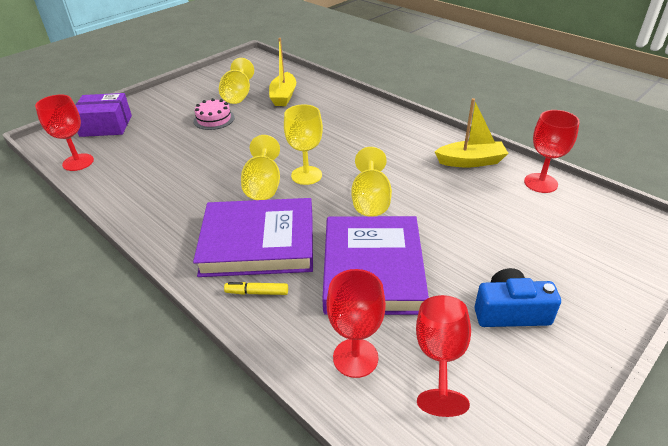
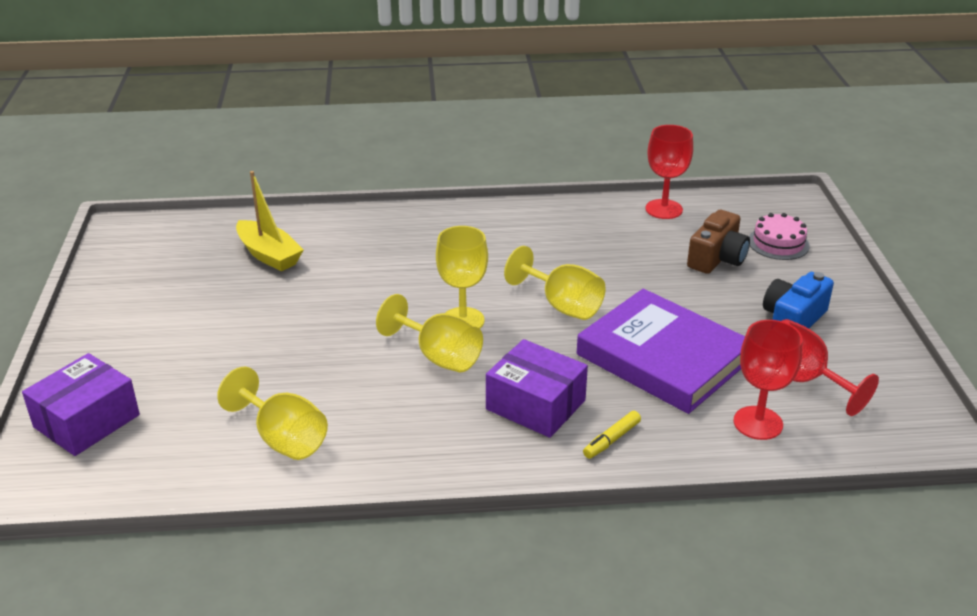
camera: 50 degrees left, 5 degrees down
red goblet [35,95,94,171] -> none
pink cake [193,98,235,130] -> pink cake moved to [749,213,810,260]
purple book [193,198,313,277] -> purple box [486,339,588,438]
yellow goblet [219,58,254,104] -> yellow goblet moved to [217,367,328,460]
yellow boat [435,98,508,167] -> none
none -> brown camera [687,210,750,274]

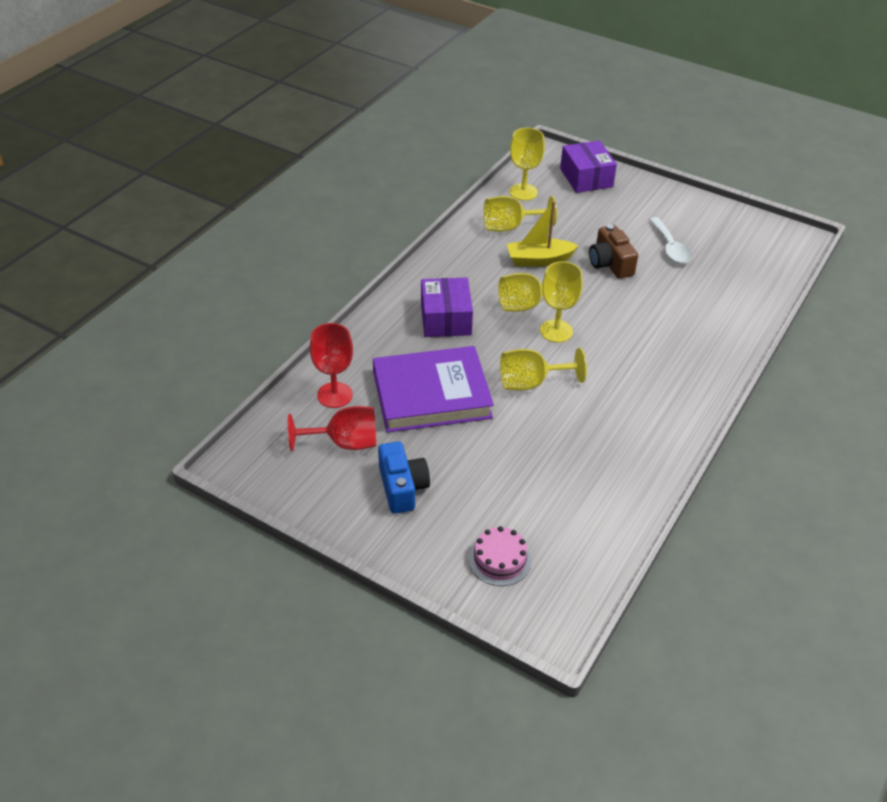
camera: 125 degrees right, 10 degrees up
yellow boat [236,171,303,271] -> yellow boat moved to [507,200,579,266]
purple box [486,339,588,438] -> purple box turned 75 degrees counterclockwise [421,277,473,337]
yellow marker [583,411,641,459] -> none
red goblet [645,125,693,219] -> none
brown camera [687,210,750,274] -> brown camera moved to [589,224,638,279]
none -> yellow goblet [509,128,545,201]
none -> white spoon [649,217,692,263]

